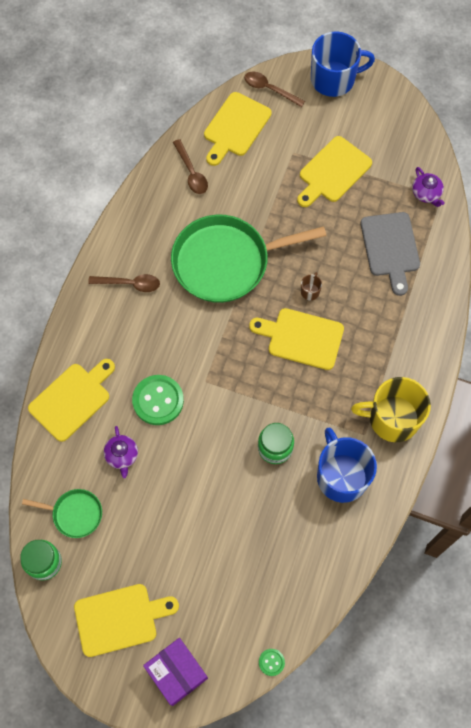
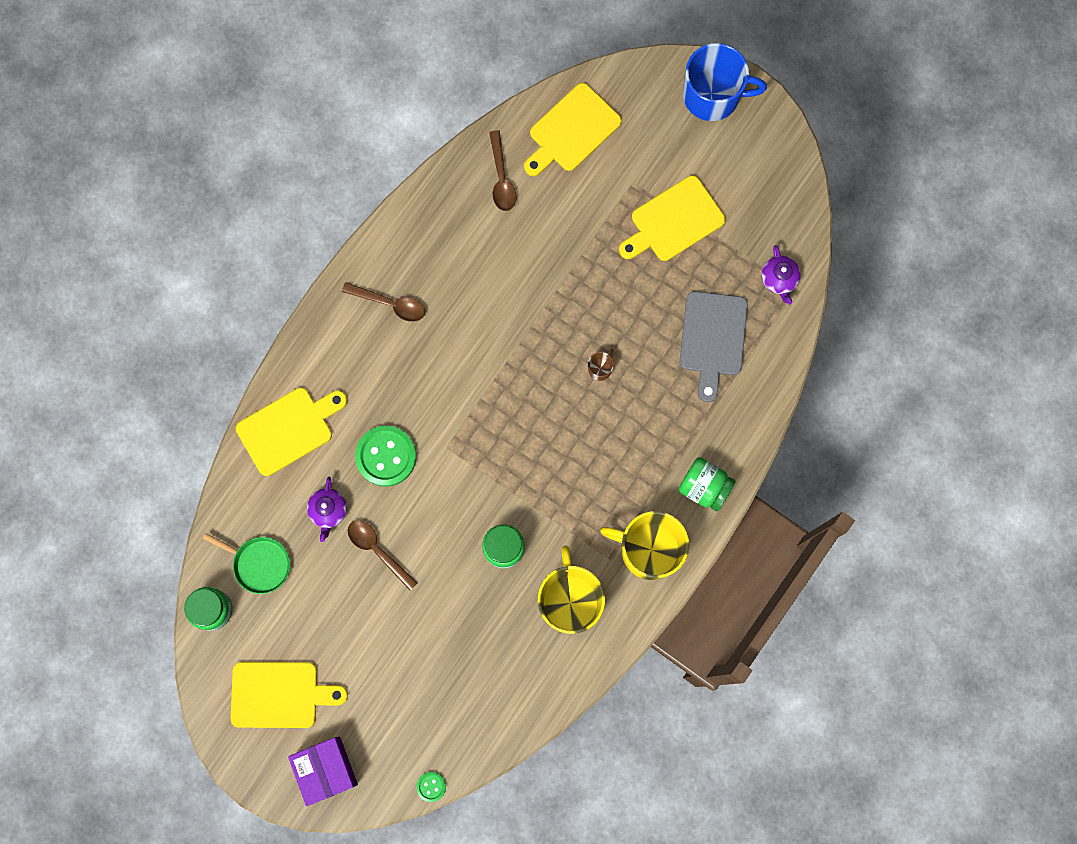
camera: 15 degrees right, 10 degrees up
green pan [171,215,326,303] -> none
brown spoon [244,71,305,107] -> brown spoon moved to [348,520,418,590]
yellow cutting board [249,308,344,370] -> none
blue mug [317,427,377,503] -> yellow mug [538,546,605,634]
none -> green jar [679,457,736,512]

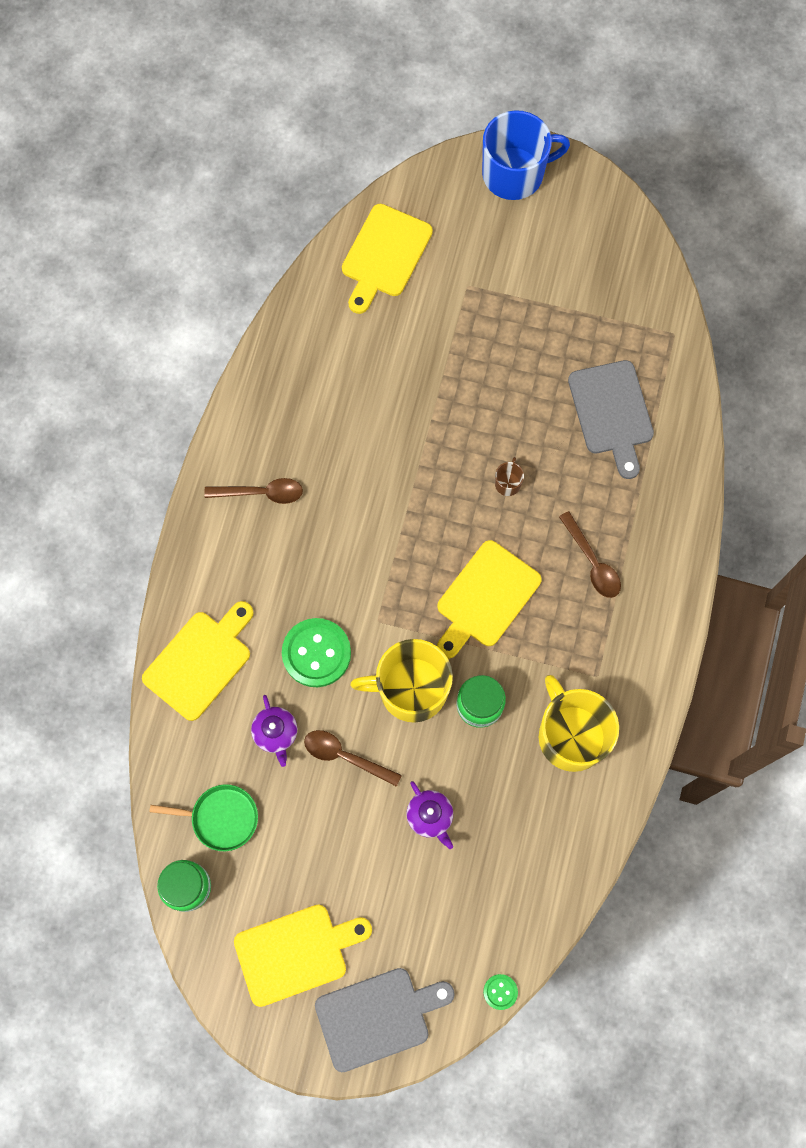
camera: 20 degrees left, 5 degrees down
purple box [288,737,358,806] -> grey cutting board [315,968,455,1072]
brown spoon [489,130,516,211] -> brown spoon moved to [559,511,621,598]
yellow mug [600,511,689,580] -> yellow mug moved to [350,639,453,723]
yellow cutting board [619,175,726,261] -> yellow cutting board moved to [437,540,541,659]
green jar [679,457,736,512] -> none
purple teapot [761,245,801,305] -> purple teapot moved to [406,781,453,849]

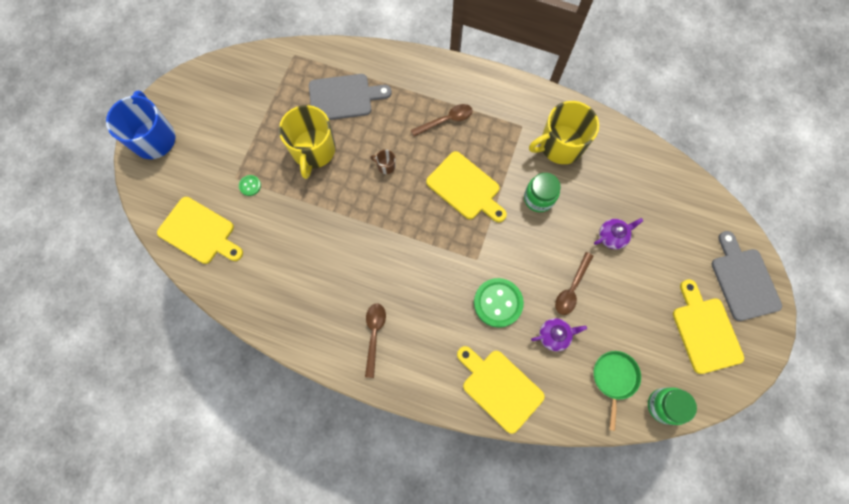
camera: 85 degrees left, 0 degrees up
yellow mug [350,639,453,723] -> yellow mug moved to [279,105,335,179]
green button [483,974,518,1010] -> green button moved to [239,175,261,196]

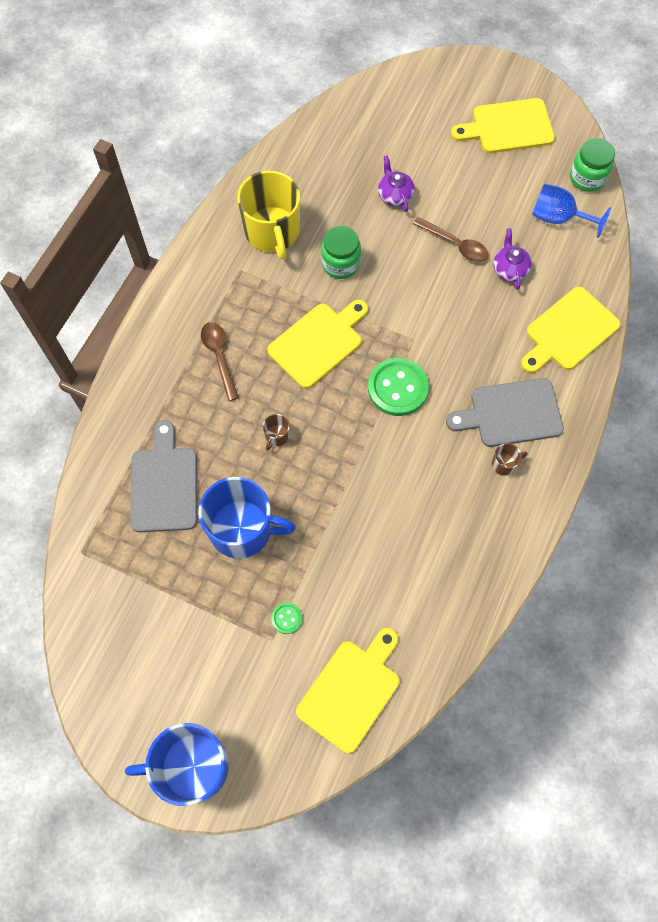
camera: 85 degrees left, 5 degrees down
yellow mug [279,105,335,179] -> blue mug [198,477,296,559]
brown spoon [365,303,386,378] -> brown mug [492,443,528,476]
green button [474,278,524,328] -> green button moved to [368,358,429,416]
green pan [594,351,641,431] -> blue goblet [532,184,611,238]
grey cutting board [712,231,782,321] -> grey cutting board moved to [446,378,564,447]

